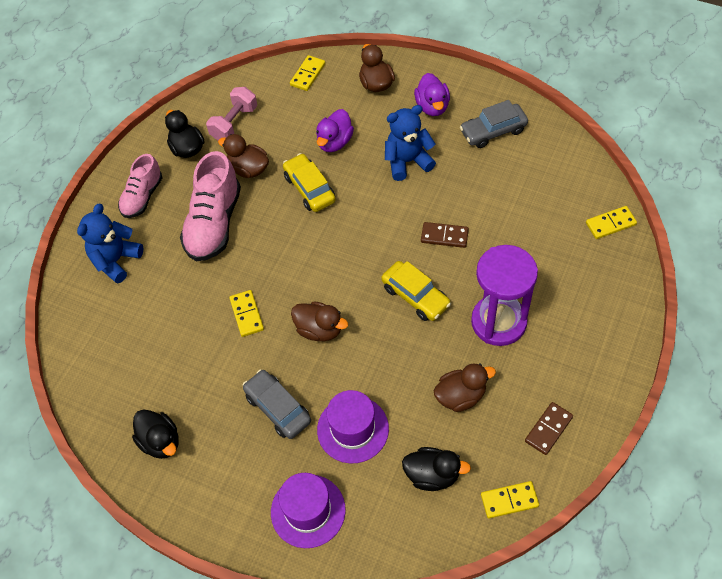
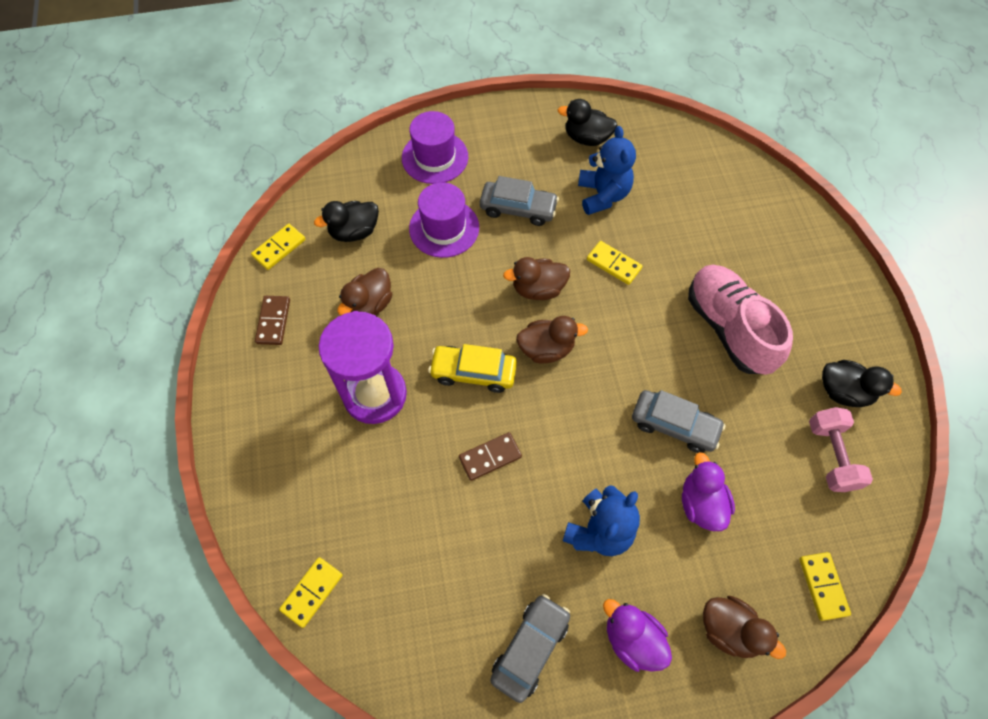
camera: 140 degrees right, 5 degrees up
blue teddy bear [77,204,144,284] -> blue teddy bear moved to [578,126,636,215]
pink shoe [118,154,163,218] -> none
brown duck [218,134,269,178] -> brown duck moved to [516,316,588,363]
yellow car [283,153,336,212] -> grey car [632,390,725,453]

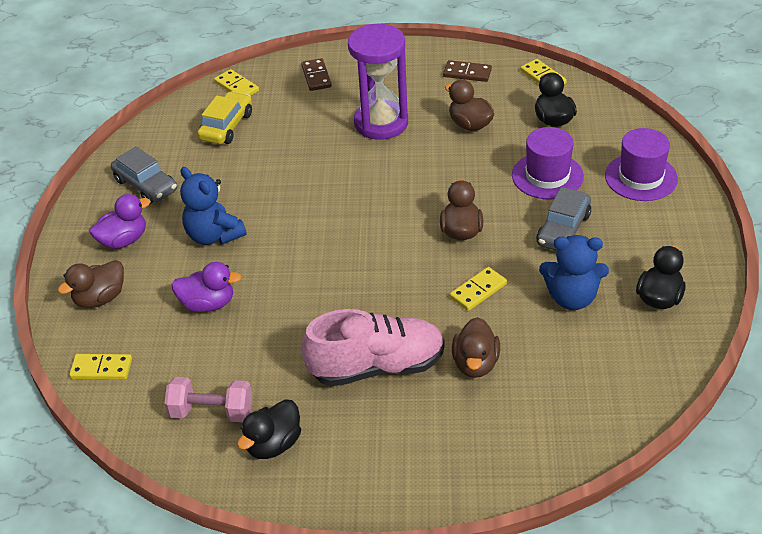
camera: 105 degrees right, 20 degrees down
yellow car [428,344,517,393] -> yellow car moved to [197,91,252,144]
brown domino [459,432,522,481] -> brown domino moved to [301,58,332,91]
brown duck [516,316,588,363] -> brown duck moved to [452,317,500,378]
grey car [632,390,725,453] -> none

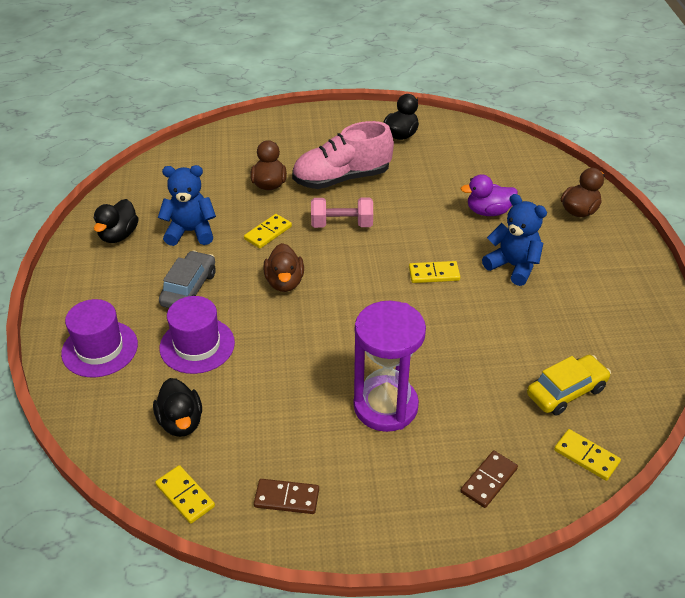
camera: 170 degrees right, 0 degrees up
yellow domino [69,354,132,380] -> yellow domino moved to [409,261,460,283]
purple duck [89,194,151,249] -> none
grey car [111,146,177,204] -> none
pink dumbbell [164,377,252,422] -> pink dumbbell moved to [311,197,373,228]
yellow car [197,91,252,144] -> yellow car turned 135 degrees counterclockwise [527,355,611,416]
brown domino [301,58,332,91] -> brown domino turned 60 degrees clockwise [460,450,518,508]
brown duck [445,79,494,131] -> none

